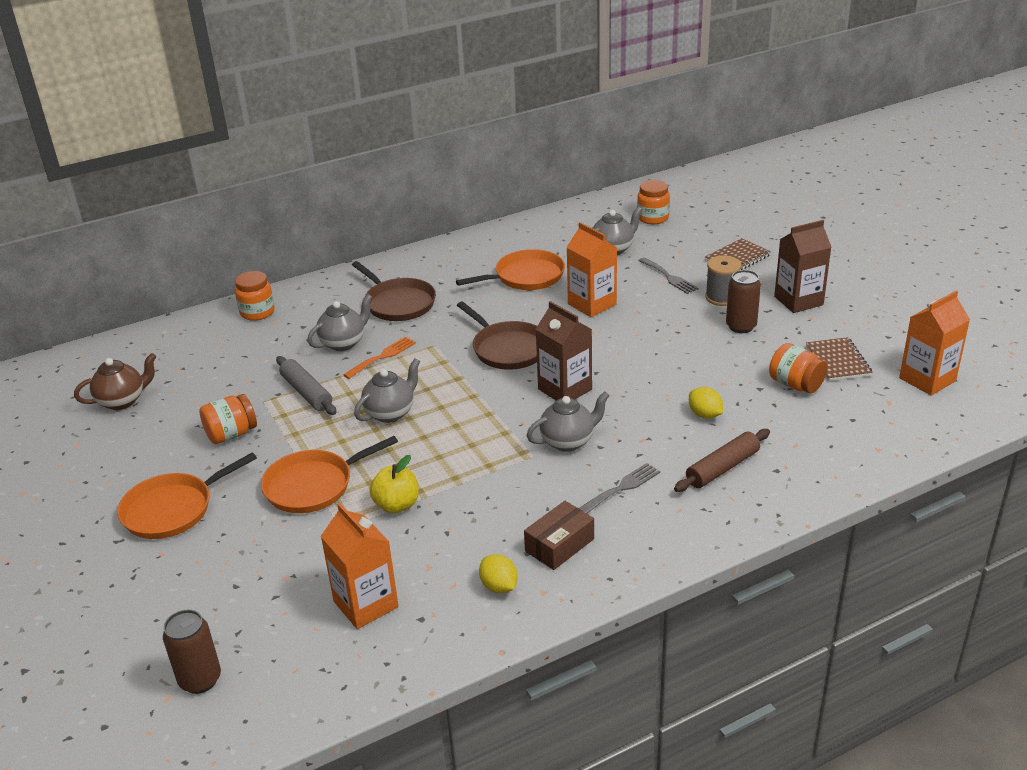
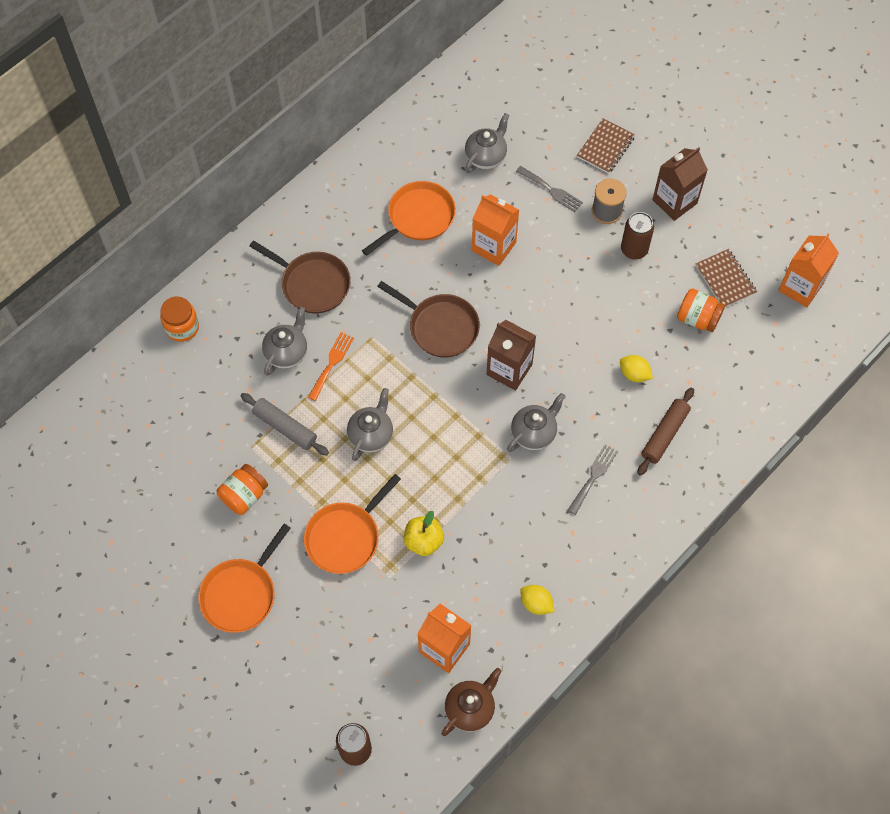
camera: 20 degrees left, 30 degrees up
brown teapot [74,353,157,410] -> brown teapot moved to [441,668,502,736]
brown box [524,501,594,570] -> none
orange jar [637,180,670,224] -> none

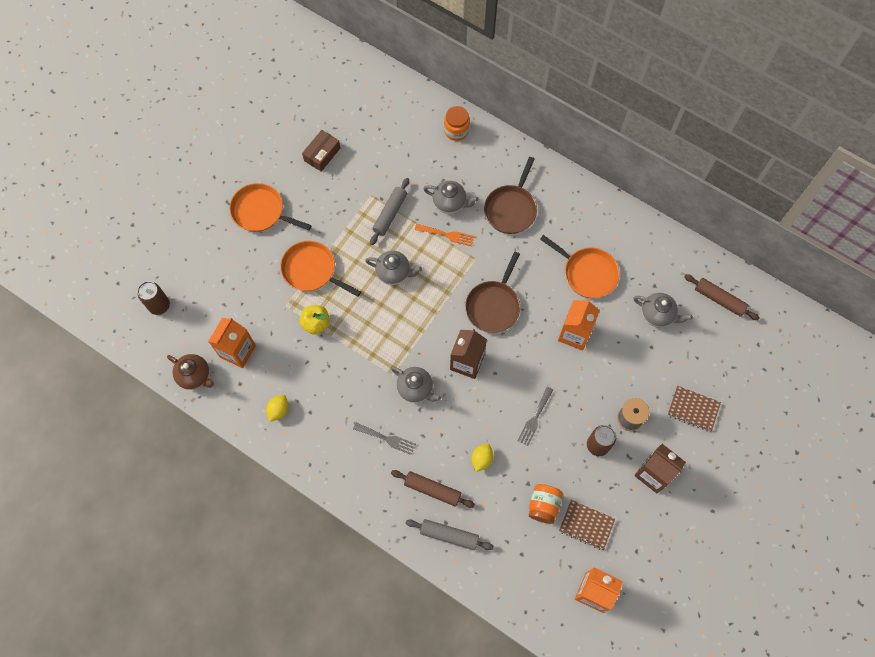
camera: 80 degrees right, 5 degrees up
orange jar [217,464,268,515] -> none
grey fork [516,166,583,212] -> grey fork moved to [518,387,553,446]
brown notebook [695,249,757,307] -> brown notebook turned 60 degrees clockwise [559,500,615,550]
none -> brown box [302,130,340,172]
none -> grey rolling pin [406,519,494,550]
none -> brown rolling pin [684,274,759,320]

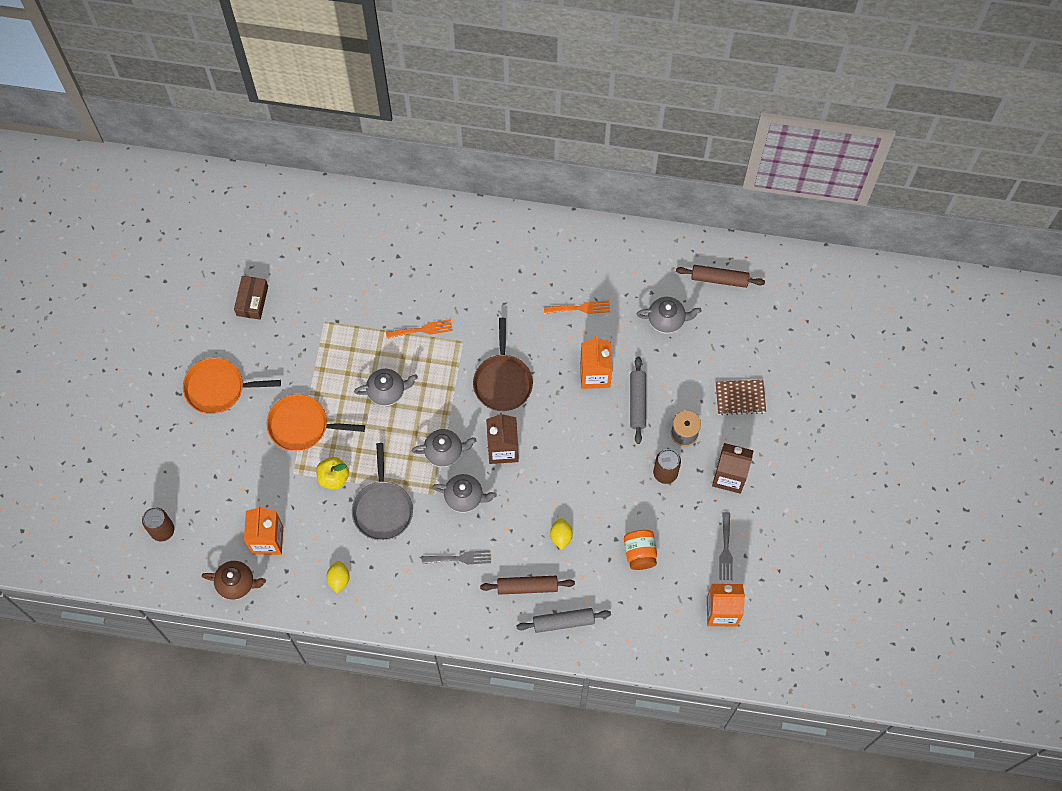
camera: 25 degrees left, 0 degrees up
grey rolling pin [370,178,409,245] -> grey rolling pin moved to [630,357,646,444]
grey teapot [423,181,479,214] -> grey teapot moved to [412,429,477,467]
orange jar [444,106,470,141] -> none
brown pan [484,157,537,234] -> none
grey fork [518,387,553,446] -> grey fork moved to [719,512,733,580]
orange pan [540,235,619,298] -> orange fork [544,300,610,314]
brown notebook [559,500,615,550] -> none
none -> grey pan [352,443,413,541]

